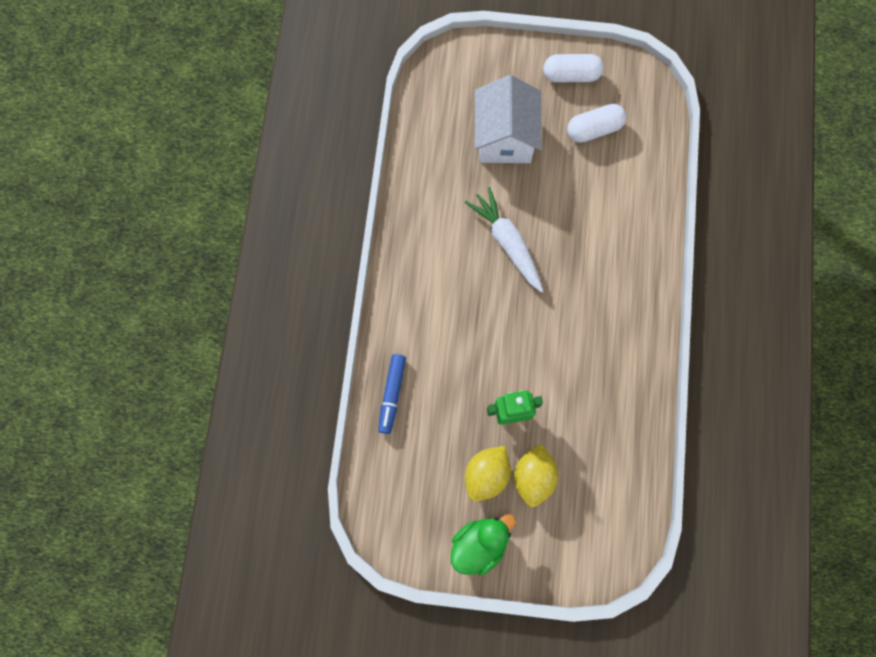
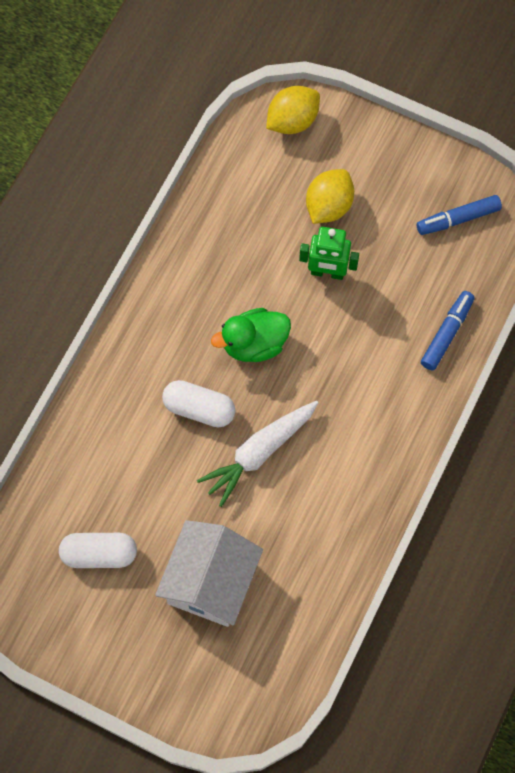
camera: 160 degrees left, 5 degrees down
green duck [451,514,516,576] -> green duck moved to [211,308,291,362]
white carrot [465,187,543,293] -> white carrot turned 60 degrees clockwise [197,401,319,507]
yellow lemon [465,446,511,501] -> yellow lemon moved to [266,86,320,134]
white capsule [543,54,604,82] -> white capsule moved to [162,380,235,427]
none -> blue marker [417,195,502,235]

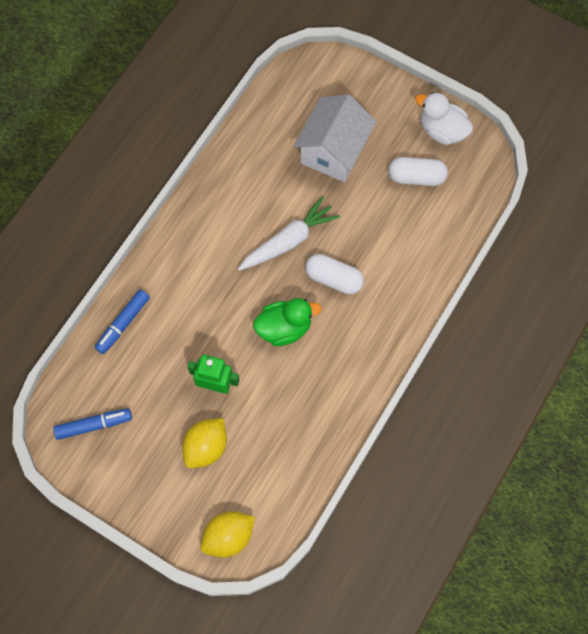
camera: 175 degrees left, 0 degrees up
none -> white duck [415,92,473,145]

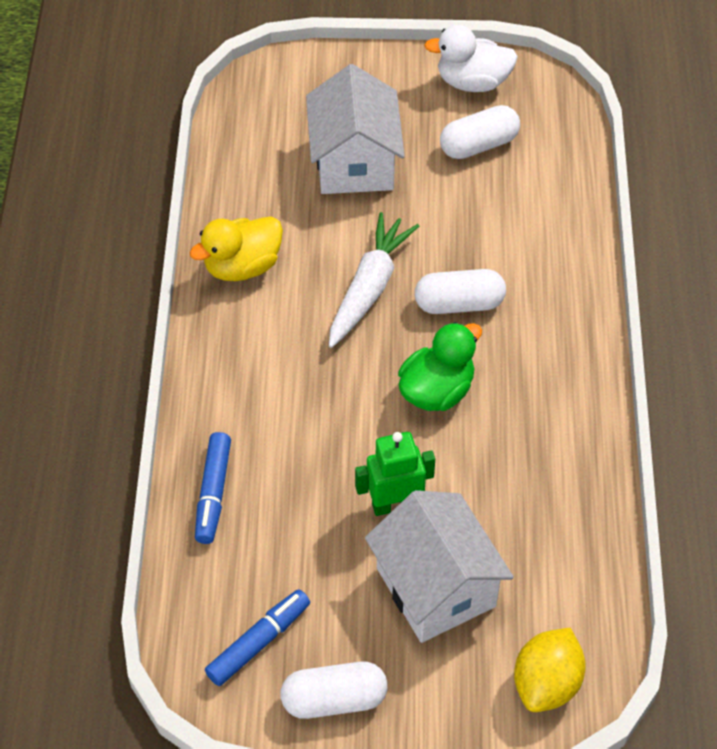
camera: 30 degrees left, 15 degrees down
yellow lemon [182,418,227,468] -> white house [365,490,514,643]
none -> yellow duck [189,217,283,281]
none -> white capsule [280,662,387,719]

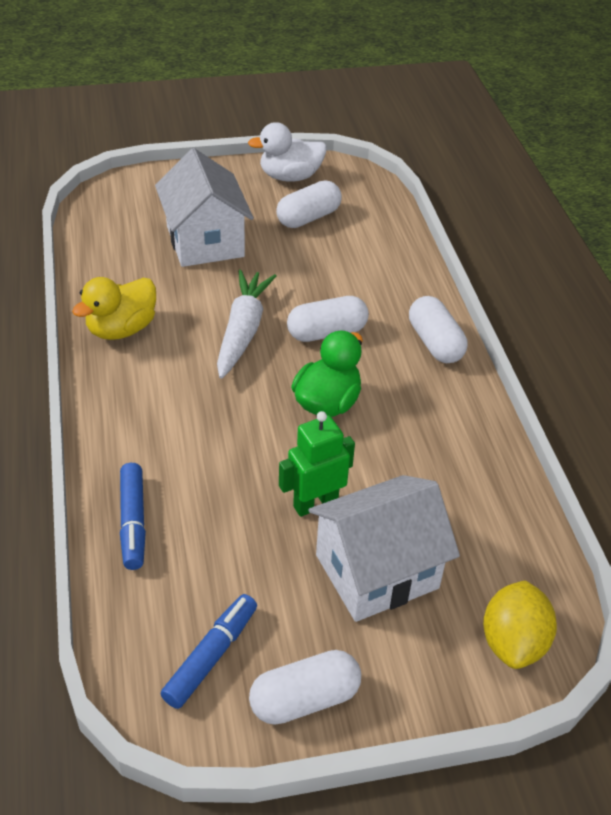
camera: 15 degrees left, 10 degrees down
white house [365,490,514,643] -> white house turned 75 degrees counterclockwise [308,475,460,622]
none -> white capsule [409,296,467,363]

